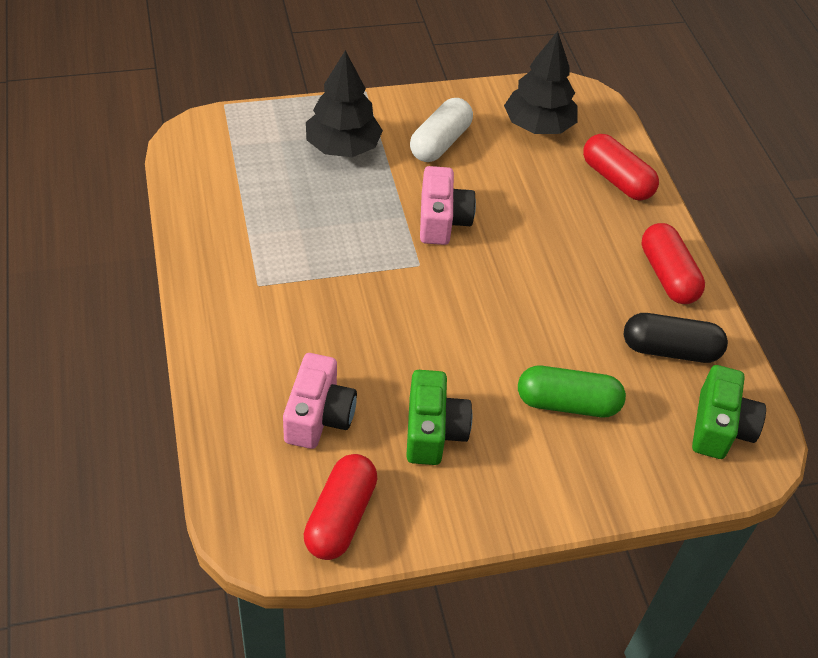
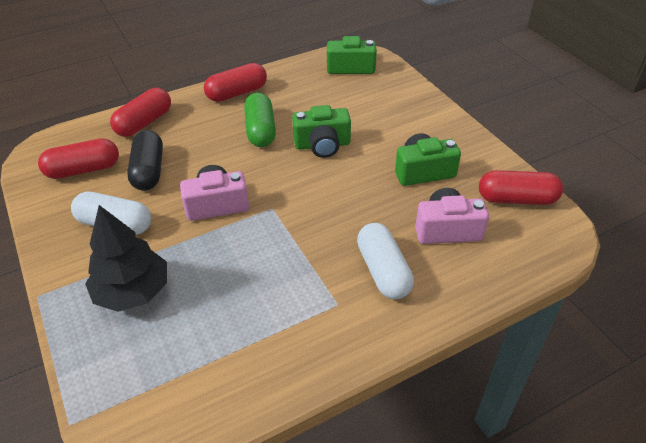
camera: 100 degrees left, 5 degrees down
black tree [504,31,578,134] -> red capsule [38,138,119,179]
green capsule [518,366,626,417] -> green capsule moved to [244,93,276,147]
black capsule [624,313,728,363] -> black capsule moved to [127,130,163,191]
none -> green camera [292,105,351,158]
none -> white capsule [357,223,414,299]

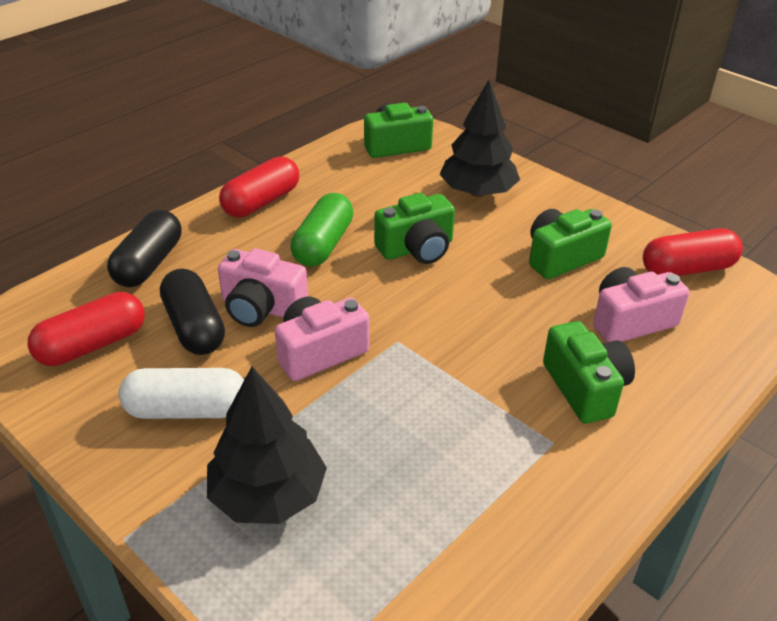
camera: 20 degrees left, 5 degrees down
red capsule [110,88,171,137] -> black capsule [107,210,181,287]
green capsule [244,93,276,147] -> green capsule turned 45 degrees clockwise [290,193,353,267]
white capsule [357,223,414,299] -> green camera [543,321,635,424]
none -> pink camera [218,248,308,327]
none -> black tree [439,80,520,197]

